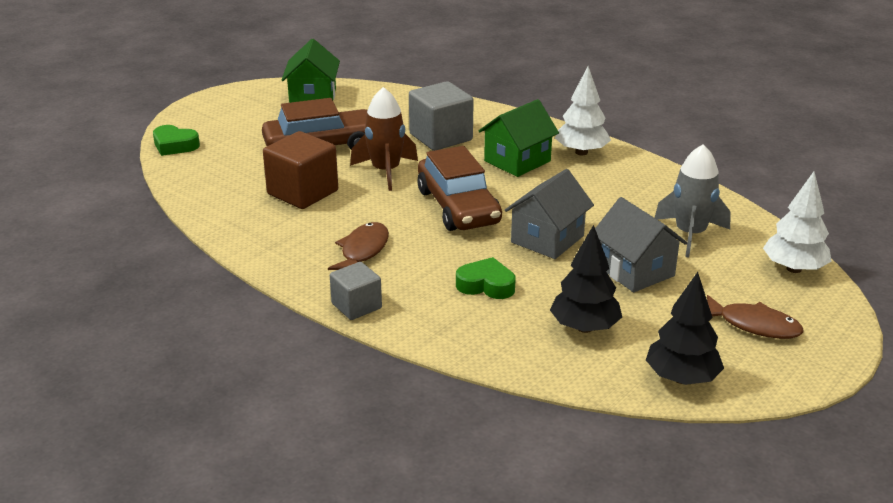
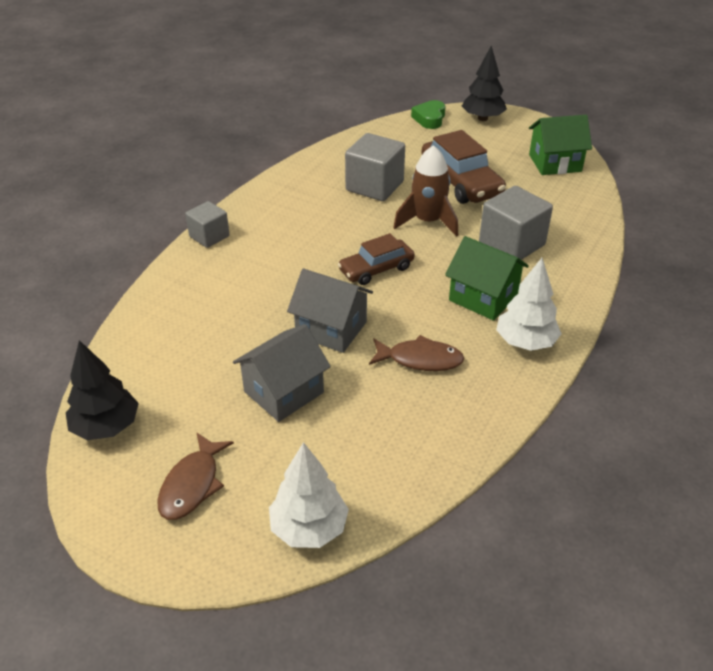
camera: 80 degrees right, 10 degrees up
brown cube [263,131,338,209] -> grey cube [345,133,405,201]
brown fish [328,222,389,270] -> brown fish moved to [369,335,464,371]
brown car [417,146,502,231] -> brown car [338,233,415,285], size x0.64
green heart [456,257,516,299] -> none
black tree [550,225,622,333] -> black tree moved to [462,46,507,121]
grey rocket [655,144,731,258] -> none

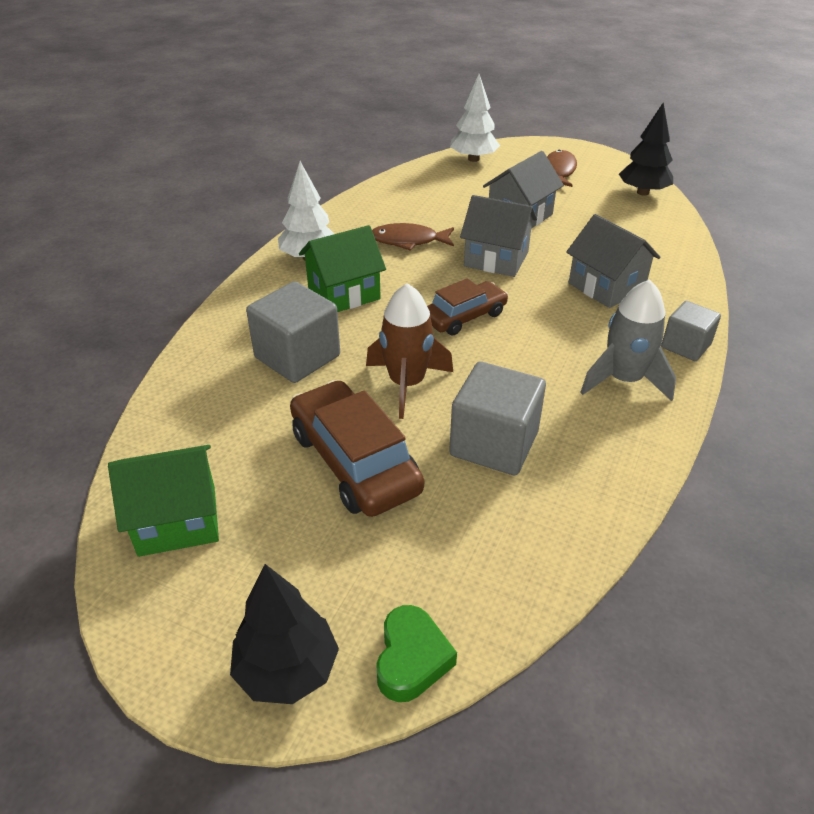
camera: 175 degrees right, 0 degrees up
green house [445,236,529,321] -> green house turned 60 degrees counterclockwise [299,225,386,312]
none -> grey house [566,214,661,308]
none -> grey rocket [580,279,676,401]

